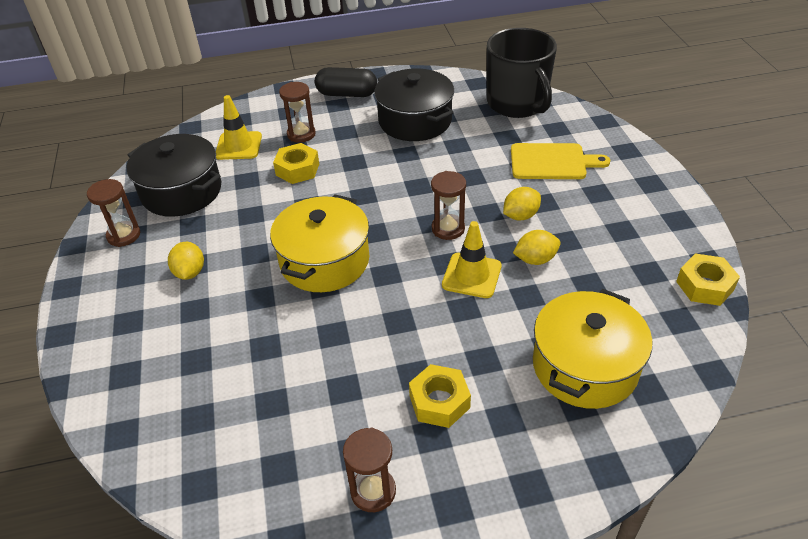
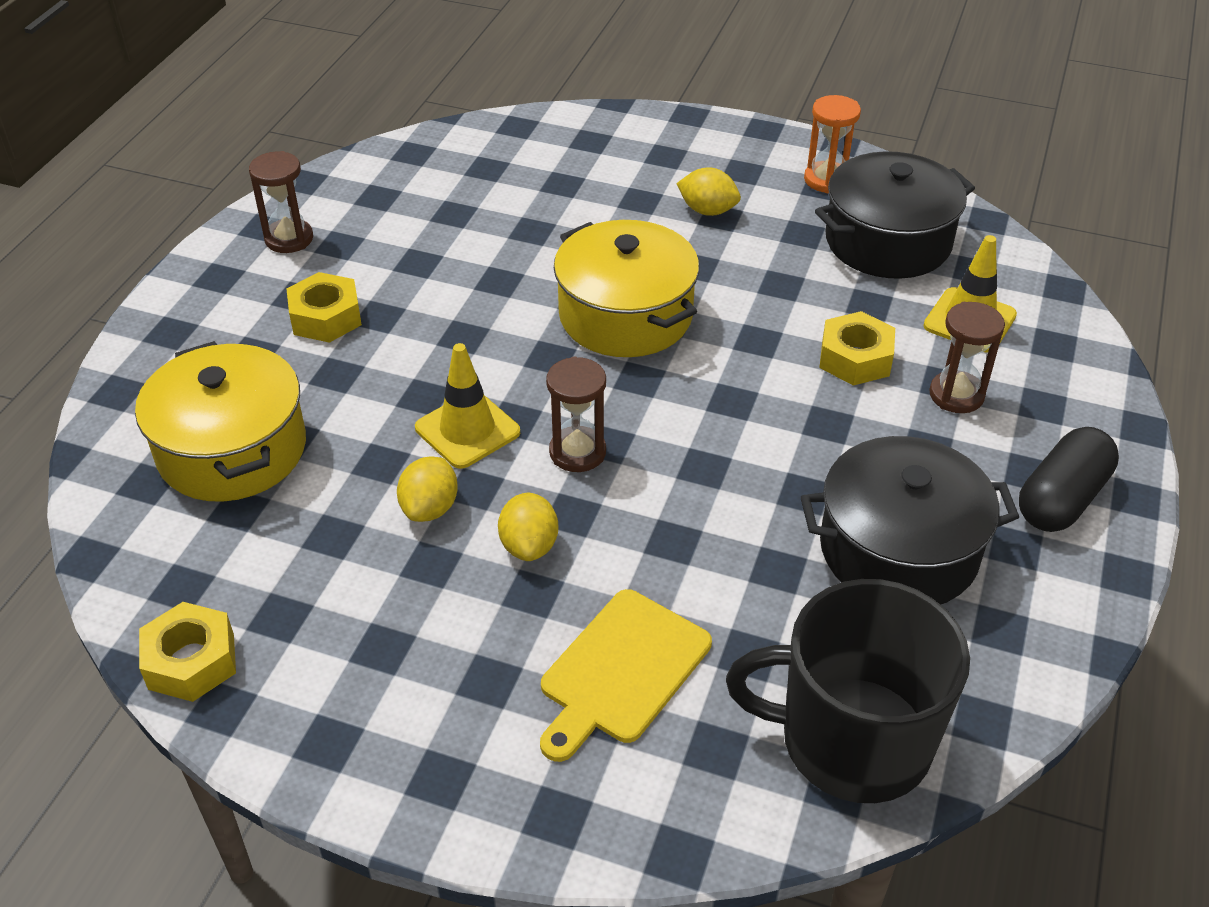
camera: 120 degrees right, 0 degrees up
brown hourglass [87,179,140,247] -> orange hourglass [804,95,861,193]

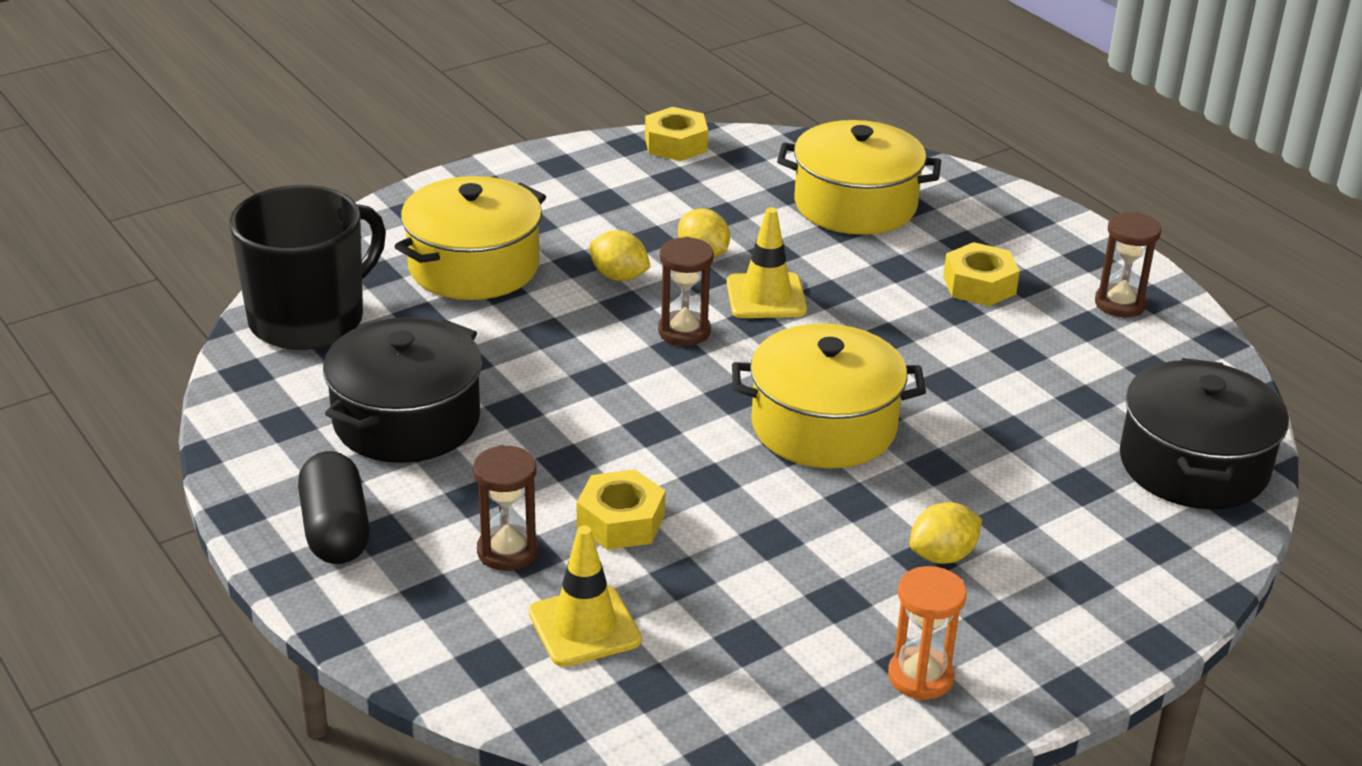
camera: 125 degrees right, 10 degrees down
yellow cutting board [540,589,712,762] -> yellow pot [394,176,546,300]
black pot [815,151,975,279] -> black pot moved to [1120,358,1289,509]

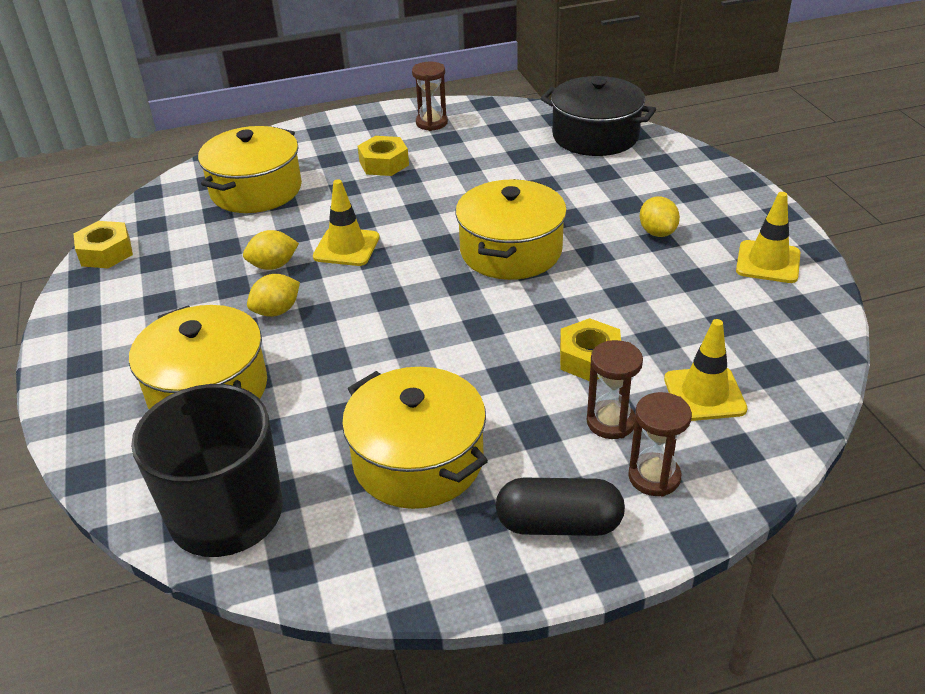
camera: 70 degrees left, 5 degrees up
black pot [323,317,482,463] -> yellow pot [342,367,488,509]
brown hourglass [658,237,714,346] -> brown hourglass moved to [628,392,692,497]
orange hourglass [888,566,967,700] -> yellow traffic cone [736,192,800,283]

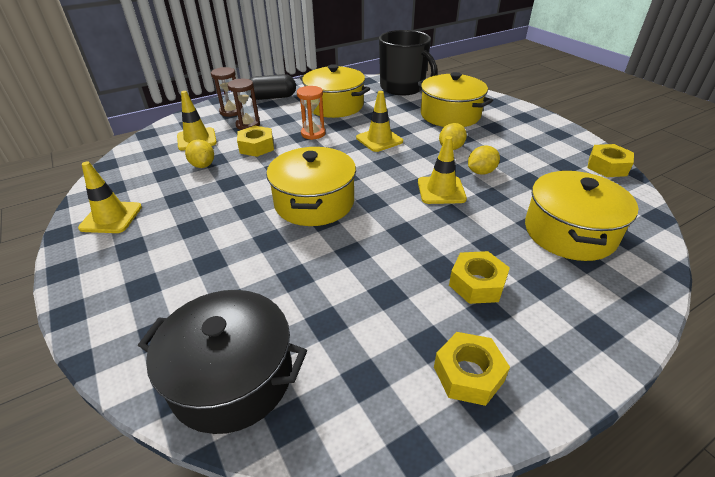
camera: 165 degrees right, 0 degrees up
brown hourglass [412,62,448,131] -> yellow nut [434,332,510,406]
yellow lemon [640,196,680,237] -> yellow lemon moved to [185,139,214,168]
none -> orange hourglass [297,86,325,140]
none -> yellow traffic cone [356,91,403,152]

